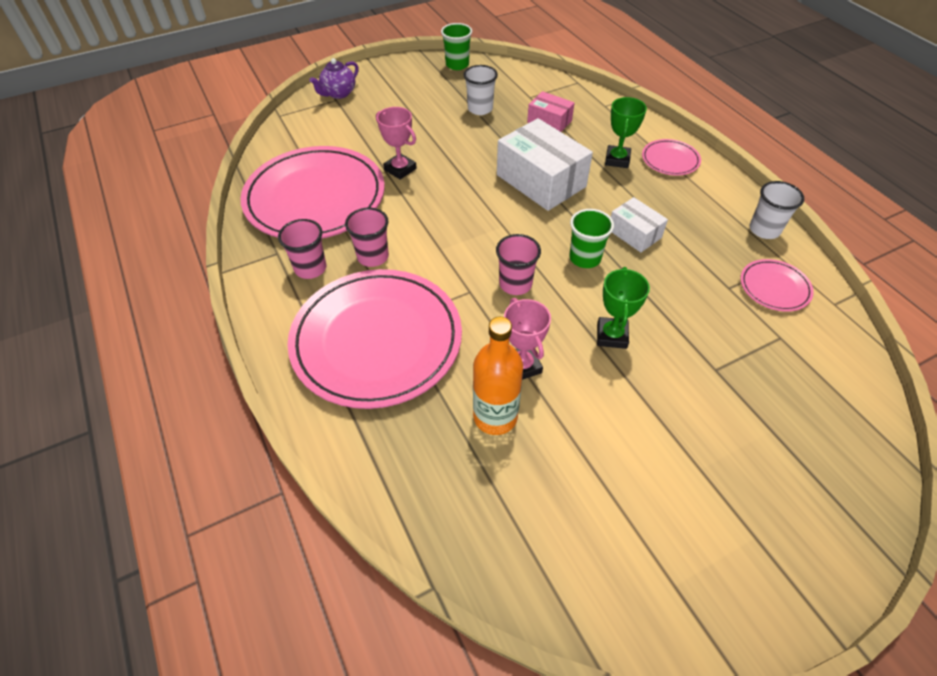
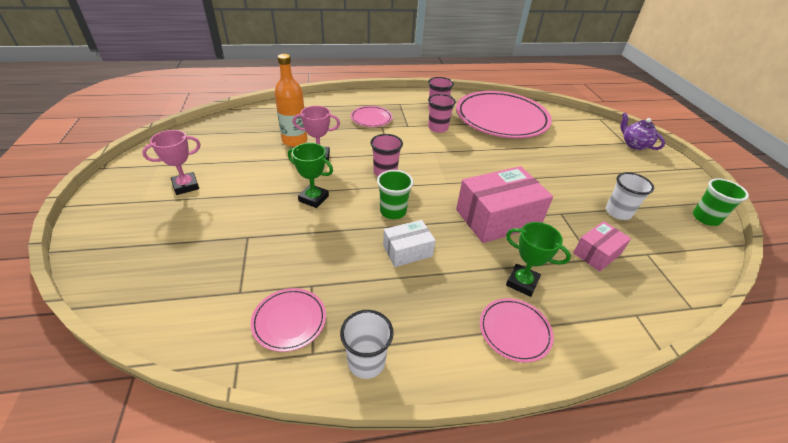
camera: 105 degrees right, 10 degrees down
pink plate [287,269,462,409] -> pink plate [351,106,393,127], size x0.43
pink trophy [376,107,417,180] -> pink trophy moved to [142,130,200,195]
white box [497,118,593,211] -> pink box [456,166,553,243]

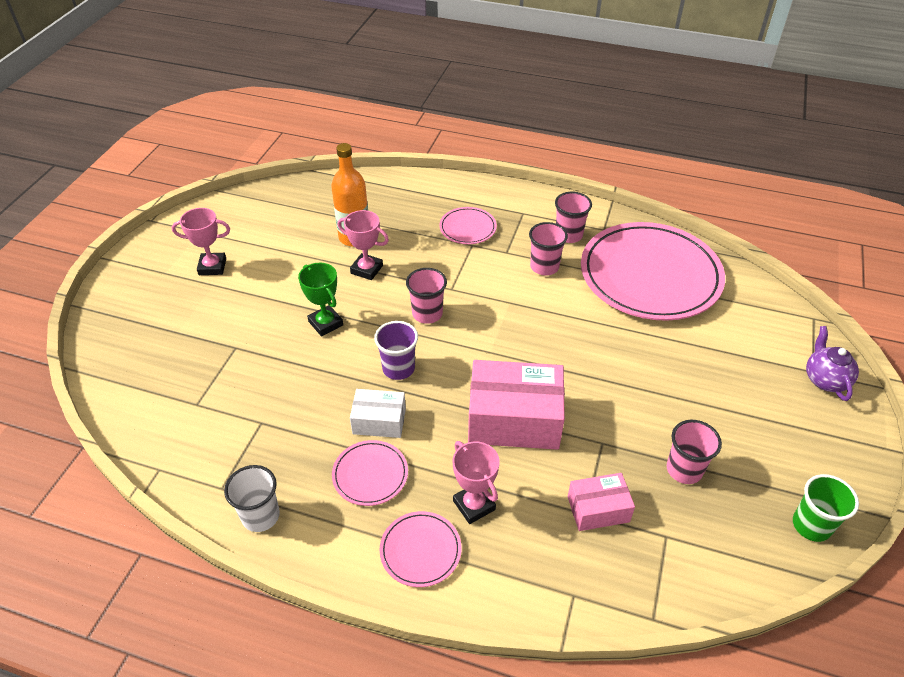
camera: 30 degrees right, 5 degrees up
pink plate [250,288,326,352] -> pink plate moved to [332,440,408,506]
green cup [377,170,413,219] -> purple cup [374,321,418,380]
green trophy [506,222,571,297] -> pink trophy [453,441,500,524]
white cup [606,172,654,220] -> pink cup [667,420,722,484]

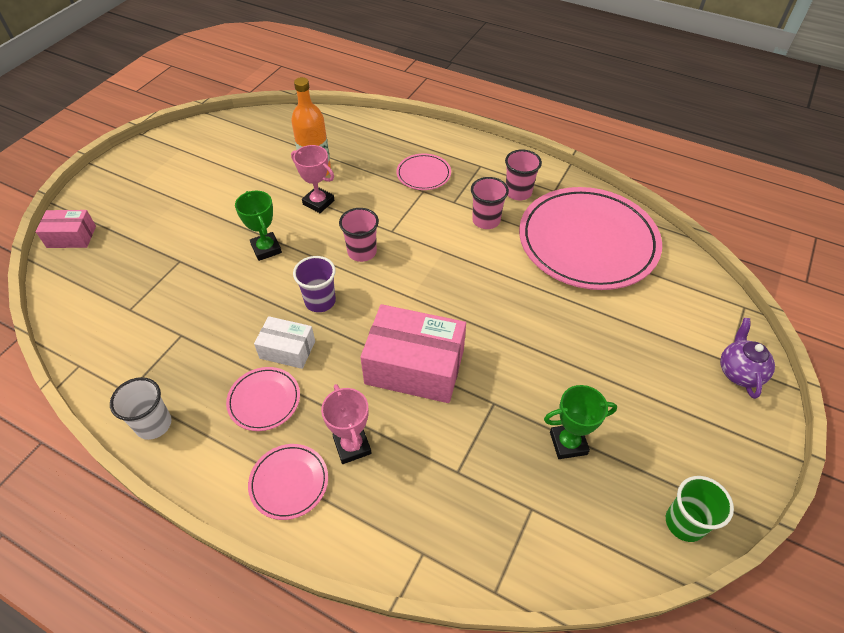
camera: 10 degrees right, 5 degrees up
pink trophy [172,208,230,275] -> none
pink box [568,473,635,531] -> pink box moved to [36,210,96,248]
pink cup [667,420,722,484] -> green trophy [544,385,617,459]

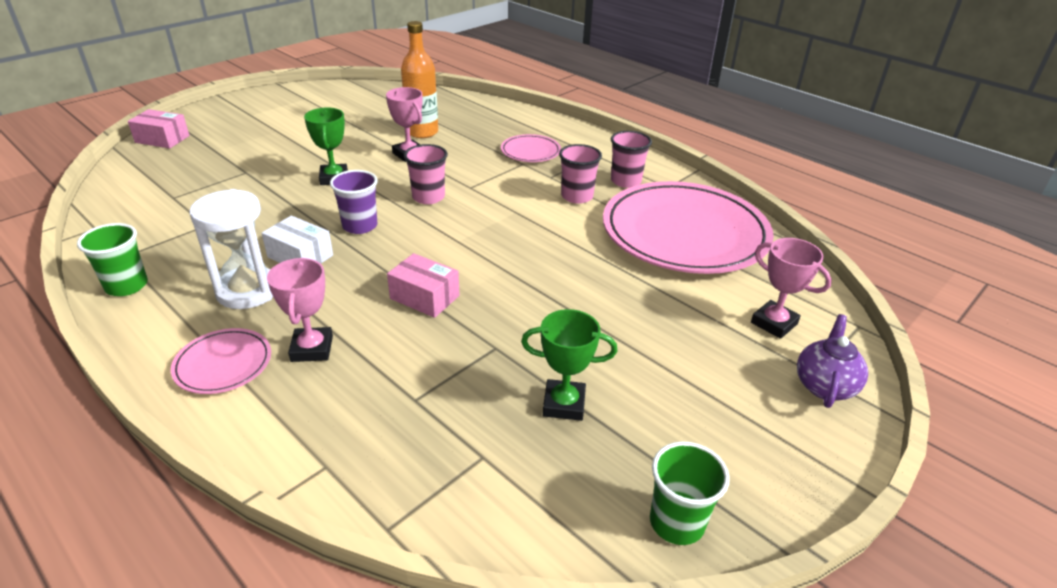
camera: 15 degrees right, 15 degrees down
white cup [110,377,172,440] -> green cup [77,223,148,296]
pink plate [226,367,300,431] -> white hourglass [189,189,273,309]
pink box [360,304,466,403] -> pink box [387,253,460,318], size x0.55
none -> pink trophy [751,238,832,339]

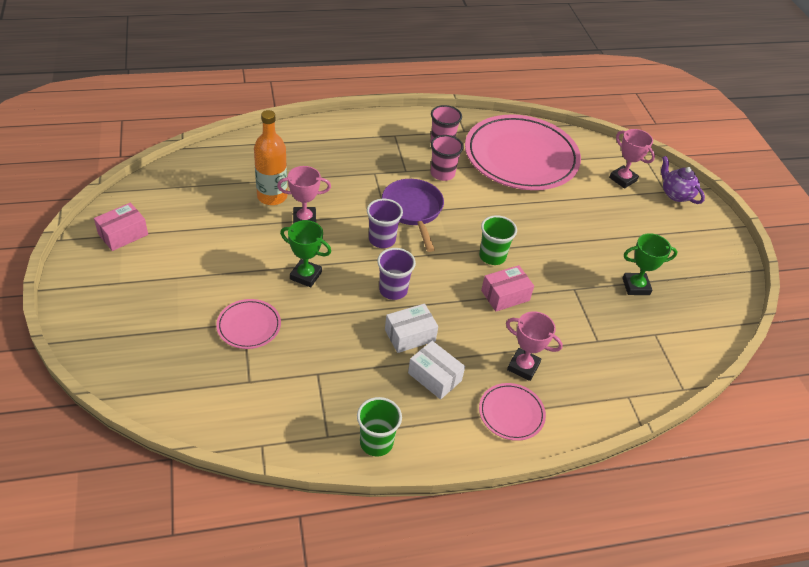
camera: 60 degrees left, 10 degrees up
pink box [128,109,190,148] -> pink box moved to [94,203,148,251]
white hourglass [189,189,273,309] -> white box [408,341,465,400]
pink cup [404,144,448,204] -> purple cup [367,199,403,248]
pink plate [501,134,561,162] -> pink plate moved to [216,299,281,349]
green trophy [521,309,617,421] -> green trophy turned 45 degrees clockwise [622,233,677,295]
green cup [650,441,730,545] -> green cup moved to [479,215,517,265]
pink trophy [751,238,832,339] -> pink trophy turned 60 degrees clockwise [609,129,655,189]
none -> purple pan [382,179,444,252]

